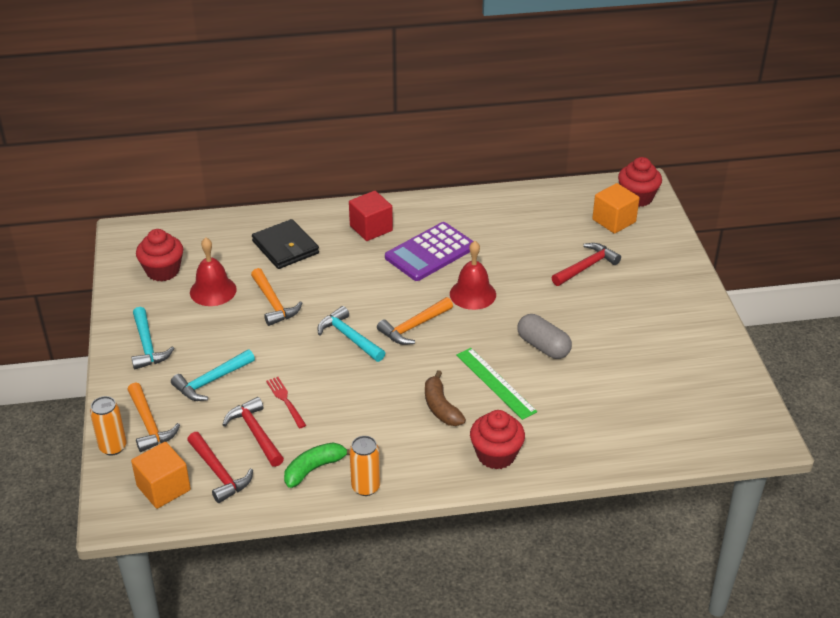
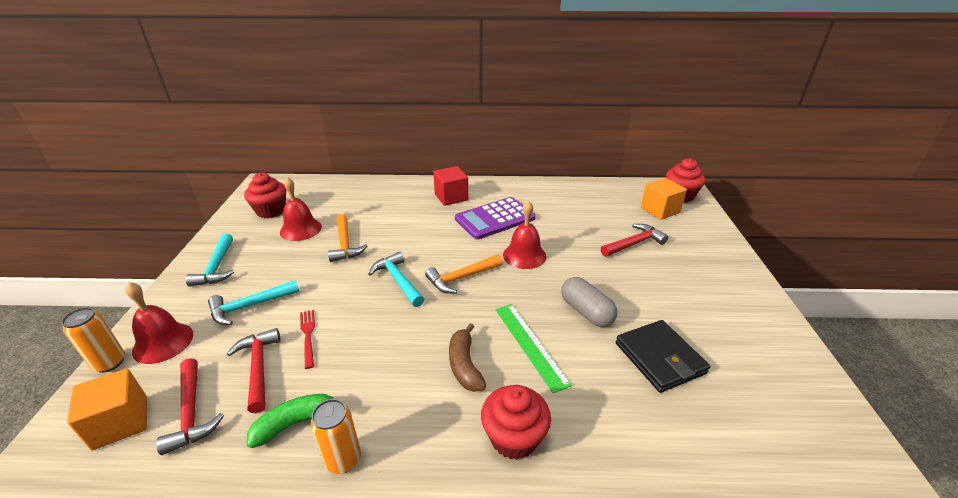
camera: 10 degrees right, 5 degrees down
orange hammer [127,382,180,452] -> red bell [125,282,193,364]
black wallet [252,219,319,269] -> black wallet moved to [616,320,710,393]

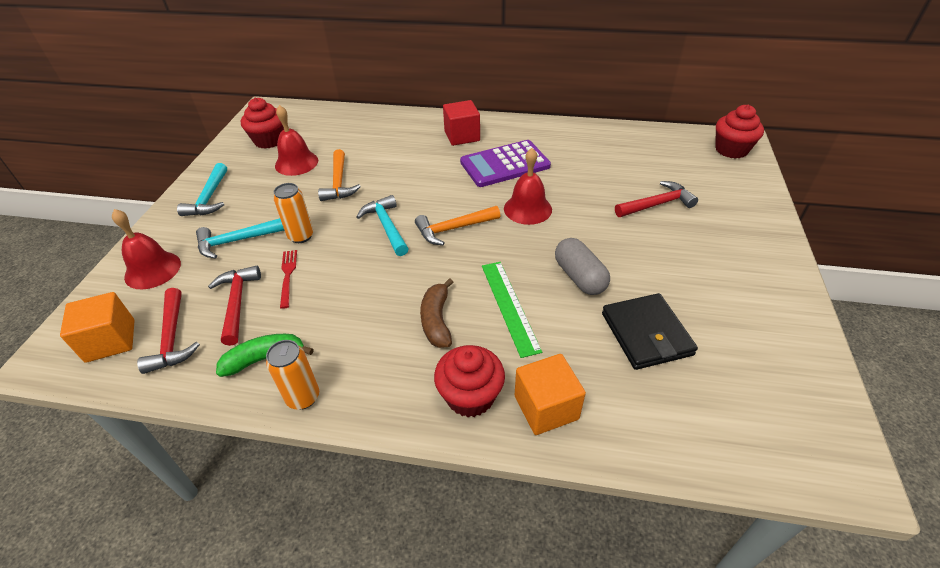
camera: 10 degrees right, 10 degrees up
orange can [61,307,125,373] -> orange can moved to [273,183,313,243]
orange cube [641,178,687,220] -> orange cube moved to [515,354,586,435]

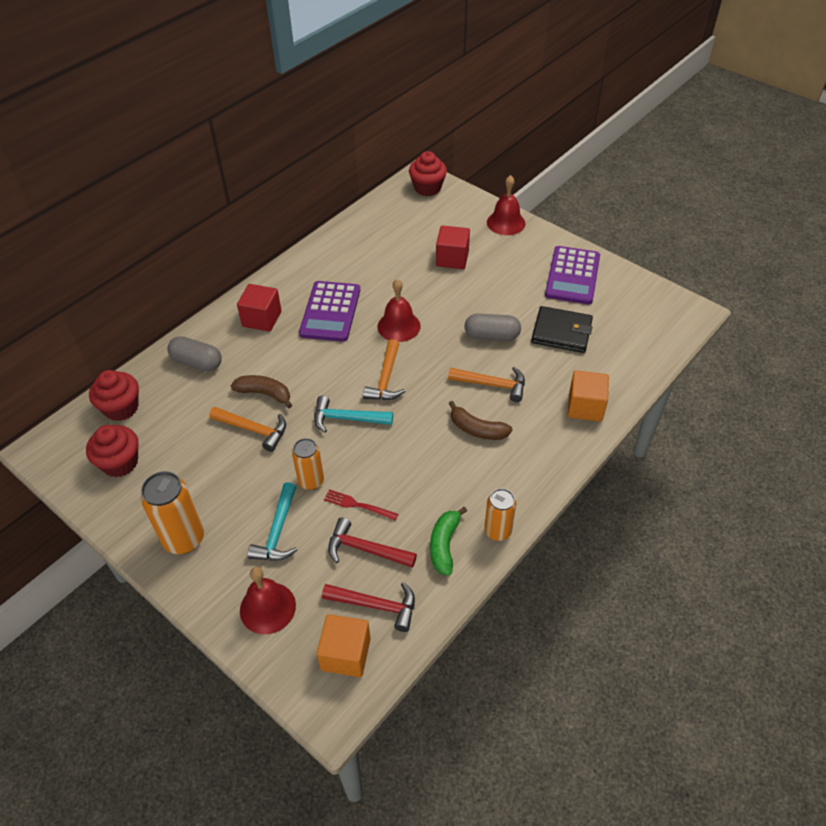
camera: 60 degrees left, 5 degrees up
turquoise hammer [177,163,227,216] -> orange can [141,471,204,554]
red bell [275,105,318,176] -> red bell moved to [487,175,525,235]
red cupcake [434,345,505,417] -> red cupcake moved to [89,370,139,421]
green ruler [482,262,542,358] -> orange hammer [448,367,525,402]
red hammer [615,181,698,217] -> red cube [436,225,470,269]
none -> grey capsule [167,336,222,371]
none -> brown banana [231,375,292,408]
none -> purple calculator [545,246,600,304]

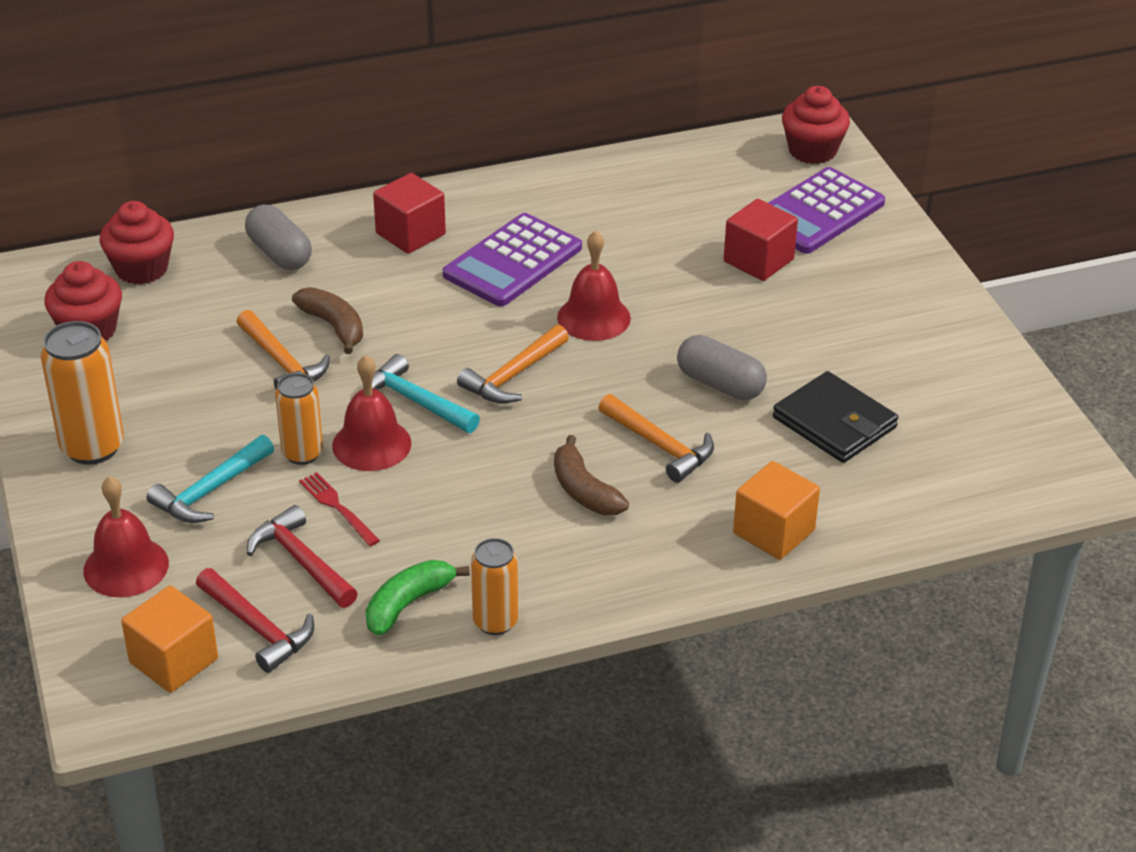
camera: 30 degrees right, 10 degrees down
red bell [487,175,525,235] -> red bell moved to [332,355,411,471]
purple calculator [545,246,600,304] -> purple calculator moved to [769,167,885,254]

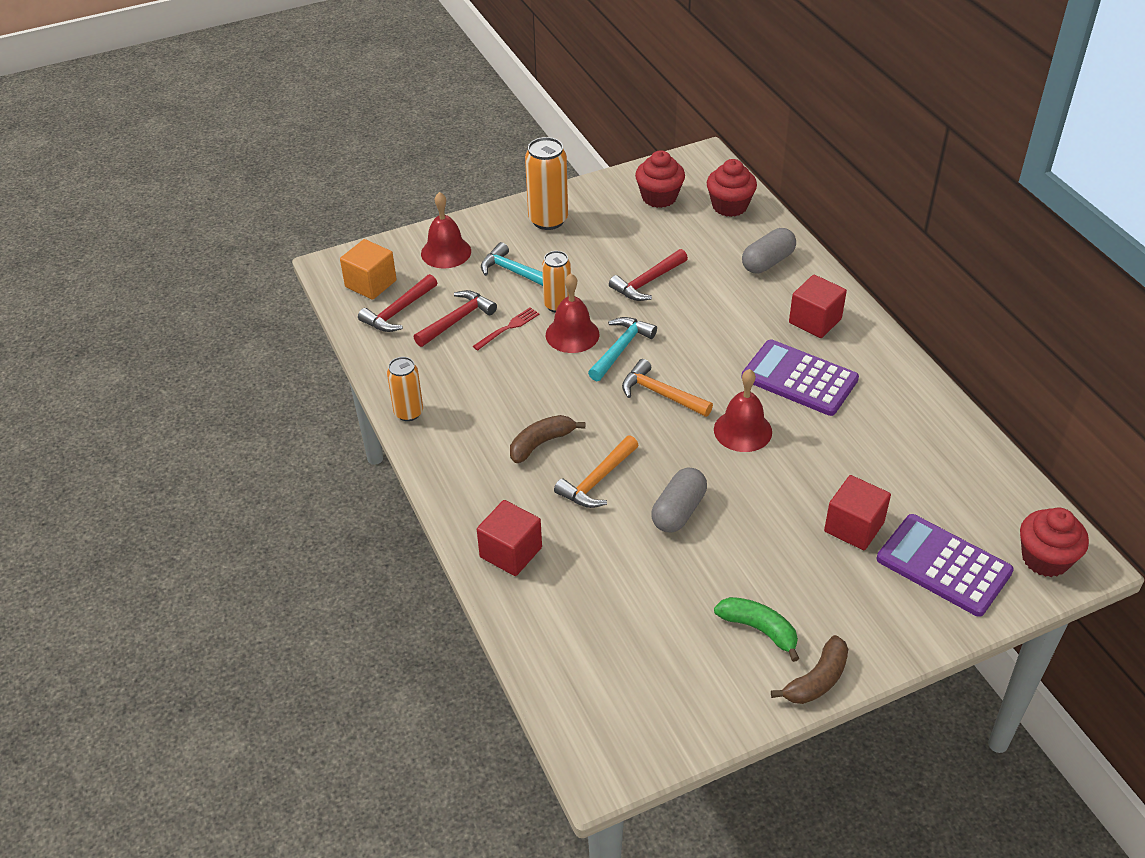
camera: 85 degrees right, 5 degrees up
orange hammer [237,310,330,390] -> red hammer [609,249,688,301]
brown banana [292,287,363,354] -> brown banana moved to [771,635,848,704]
green banana [366,560,470,636] -> green banana moved to [714,597,800,662]
orange cube [733,461,820,560] -> red cube [477,500,542,576]
black wallet [773,371,898,463] -> none

